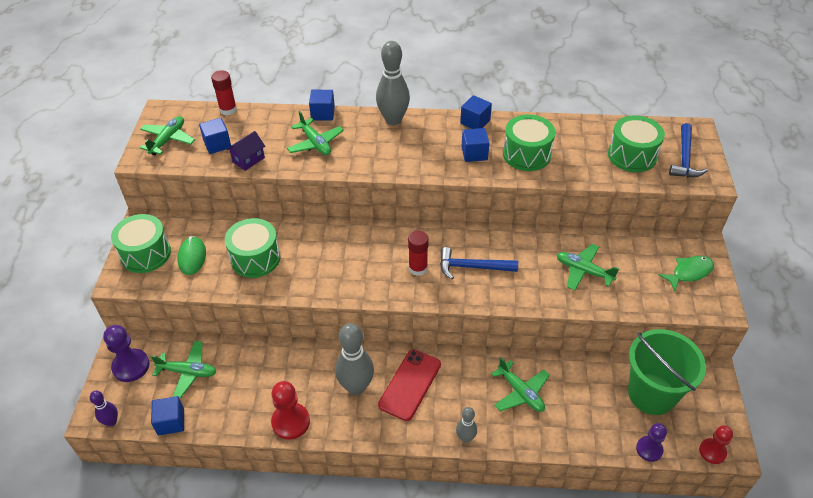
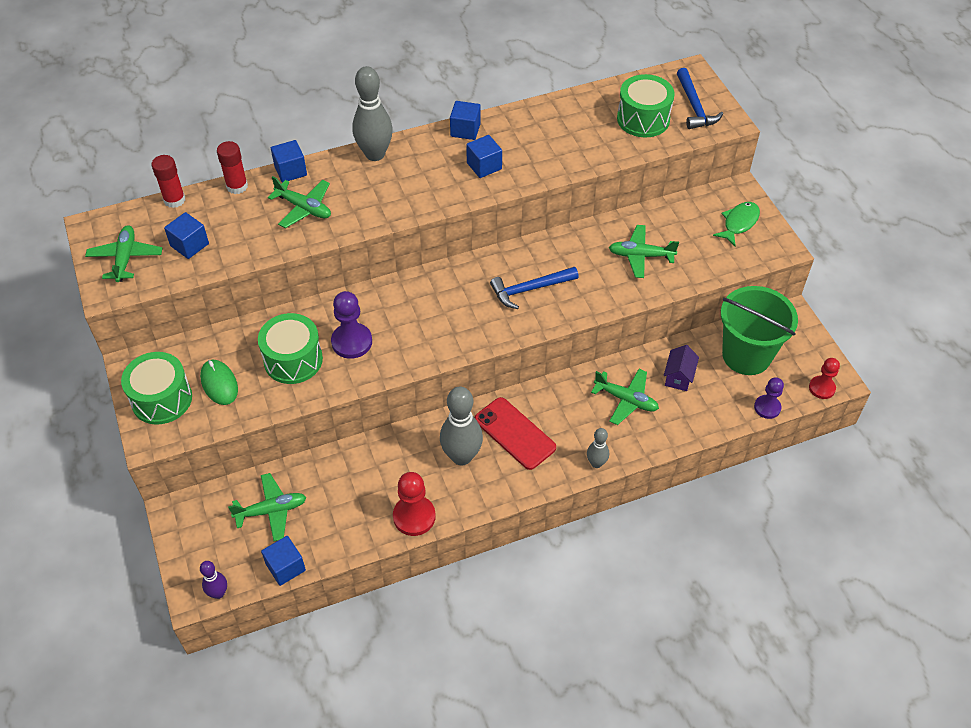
camera: 25 degrees left, 5 degrees up
purple pawn [103,325,149,382] -> purple pawn moved to [331,291,372,359]
purple house [227,131,265,171] -> purple house moved to [664,345,699,391]
red phone [378,349,441,421] -> red phone turned 45 degrees counterclockwise [475,397,556,470]
red glue stick [408,231,429,276] -> red glue stick moved to [217,141,248,194]
green drum [503,115,556,171] -> none

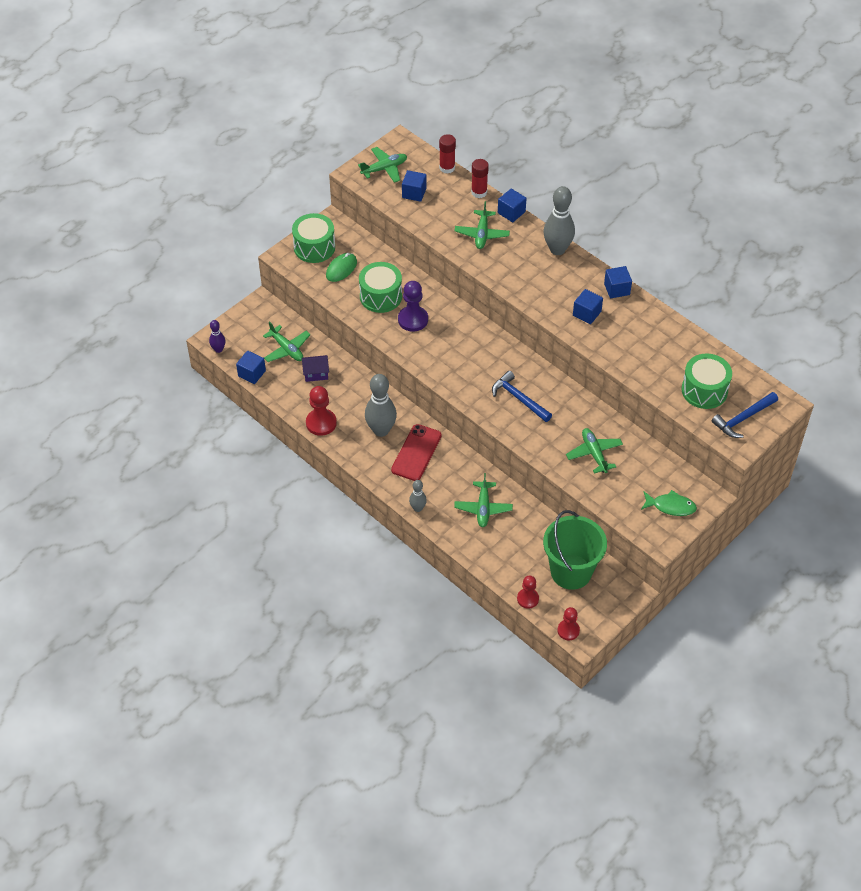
camera: 65 degrees right, 0 degrees up
purple house [664,345,699,391] -> purple house moved to [302,355,329,382]
purple pawn [754,377,784,419] -> red pawn [517,576,539,609]

